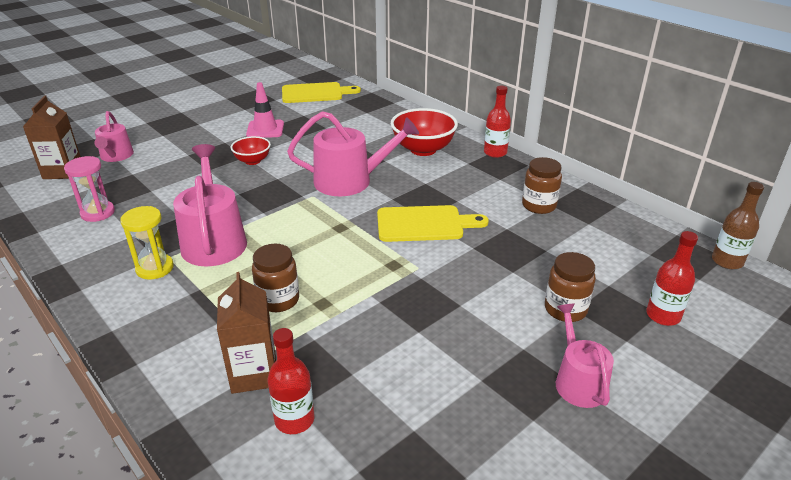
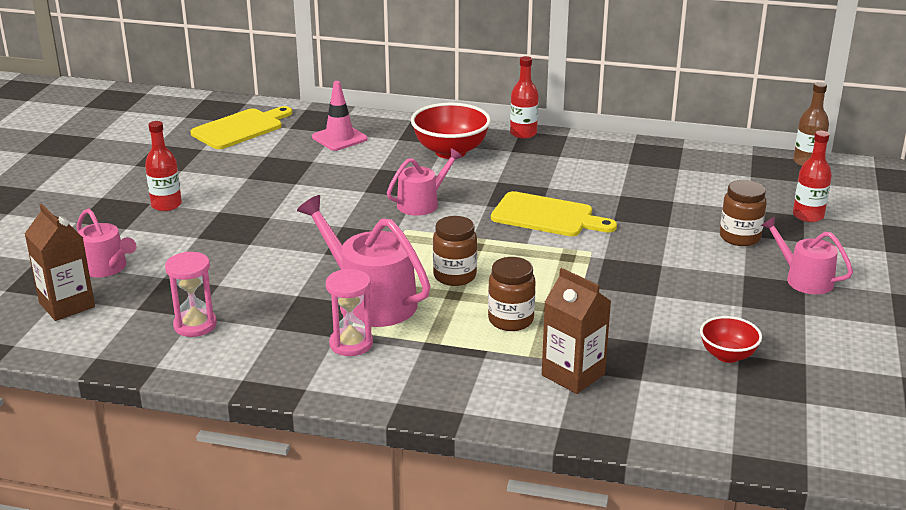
camera: 35 degrees left, 5 degrees down
yellow hourglass [120,206,174,280] -> pink hourglass [326,269,373,356]
red bowl [231,136,271,165] -> red bowl moved to [700,316,762,363]
pink traffic cone [246,82,284,138] -> pink traffic cone moved to [312,81,368,151]
red bottle [267,328,315,434] -> red bottle moved to [145,121,182,211]
pink watering can [287,111,419,196] -> pink watering can [387,148,463,216], size x0.61
yellow cutting board [377,205,489,242] -> yellow cutting board turned 60 degrees clockwise [491,191,617,236]
brown jar [522,157,562,214] -> brown jar moved to [433,216,477,286]

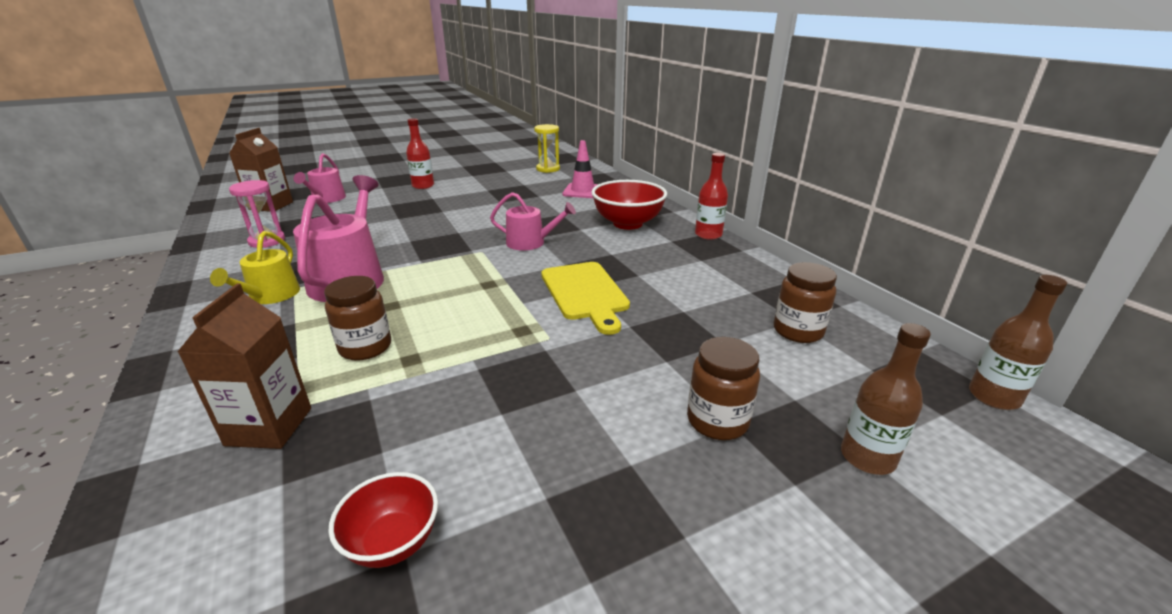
camera: 50 degrees right, 0 degrees up
yellow cutting board [190,106,292,149] -> yellow hourglass [534,124,560,173]
pink hourglass [326,269,373,356] -> yellow watering can [210,231,300,304]
brown jar [433,216,477,286] -> brown jar moved to [774,262,837,343]
pink watering can [761,216,853,294] -> none
red bottle [793,131,832,222] -> brown bottle [841,323,931,475]

